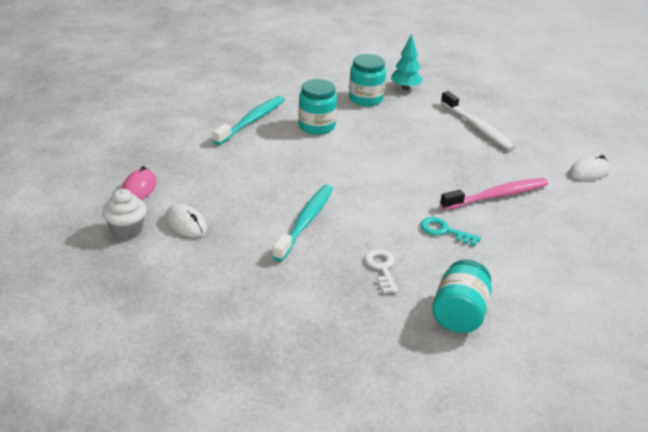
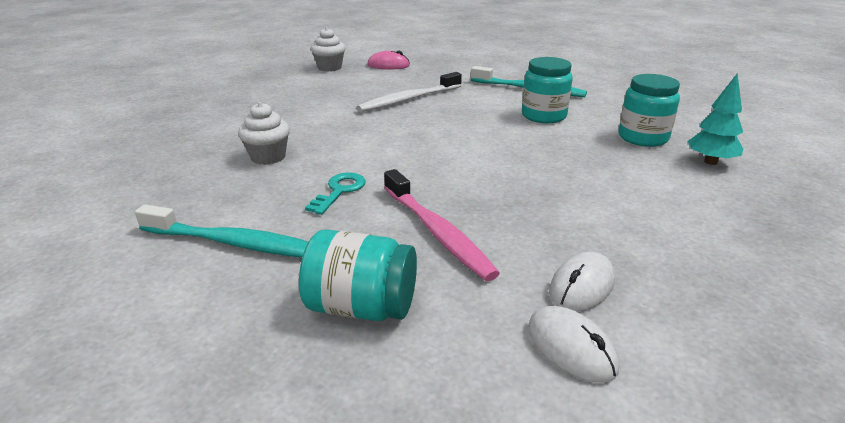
camera: 85 degrees right, 5 degrees down
white mouse [166,204,207,237] -> white mouse moved to [549,252,615,312]
turquoise toothbrush [272,185,333,262] -> turquoise toothbrush moved to [135,205,309,258]
white key [364,249,399,294] -> white cupcake [238,102,290,165]
turquoise jar [432,260,492,333] -> turquoise jar moved to [299,229,417,321]
white toothbrush [441,91,516,151] -> white toothbrush moved to [357,72,462,112]

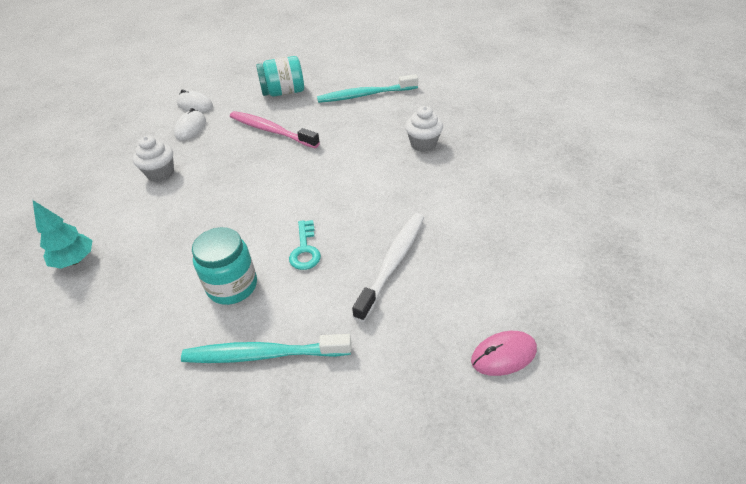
camera: 155 degrees right, 15 degrees up
turquoise key [305,172,366,215] -> turquoise key moved to [289,220,321,270]
white cupcake [311,27,345,72] -> white cupcake moved to [133,136,174,182]
turquoise jar [619,74,680,147] -> none

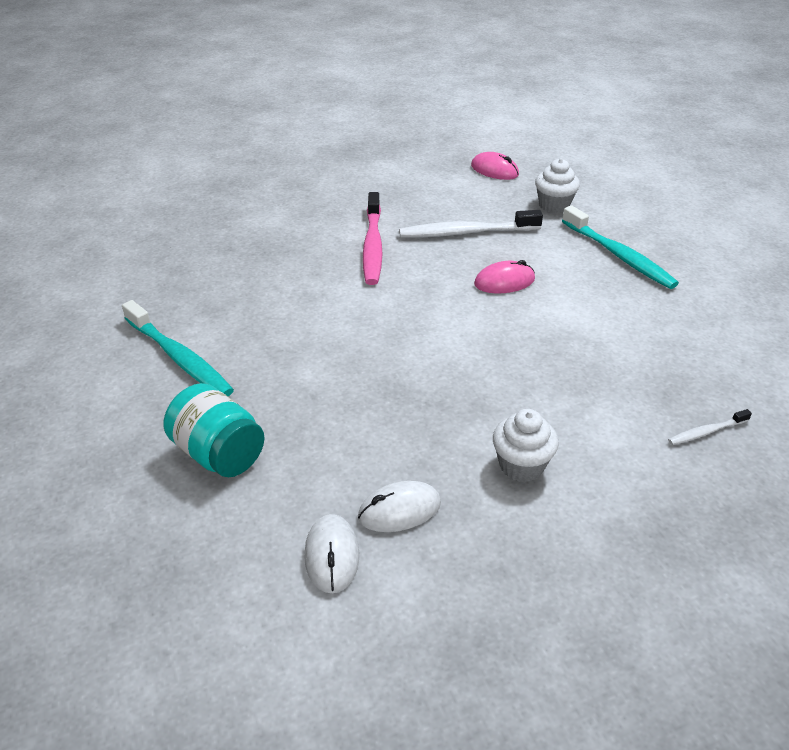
camera: 125 degrees left, 5 degrees down
turquoise tree [33,200,92,269] -> white toothbrush [668,409,752,445]
turquoise jar [192,227,257,305] -> none
pink toothbrush [230,111,320,148] -> pink toothbrush moved to [363,192,383,285]
turquoise key [289,220,321,270] -> pink mouse [474,260,535,294]
white cupcake [405,106,443,152] -> white cupcake moved to [535,158,580,213]

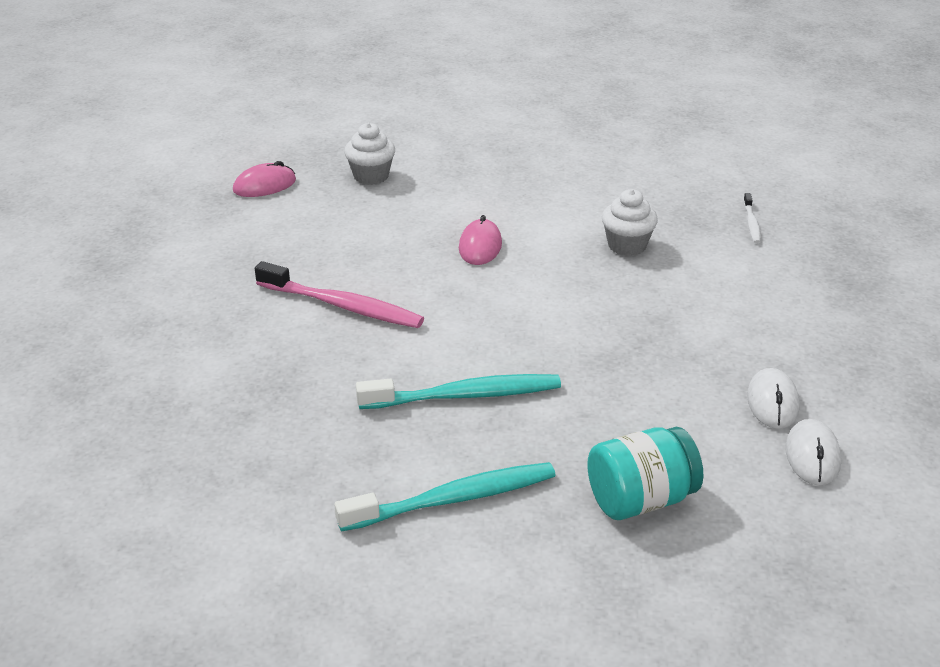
camera: 65 degrees left, 5 degrees down
white mouse [304,514,359,593] -> white mouse turned 75 degrees clockwise [785,419,841,485]
white toothbrush [399,210,543,238] -> none
white cupcake [493,409,559,482] -> white cupcake moved to [602,189,658,256]
turquoise toothbrush [562,205,679,289] -> turquoise toothbrush moved to [356,374,561,409]

